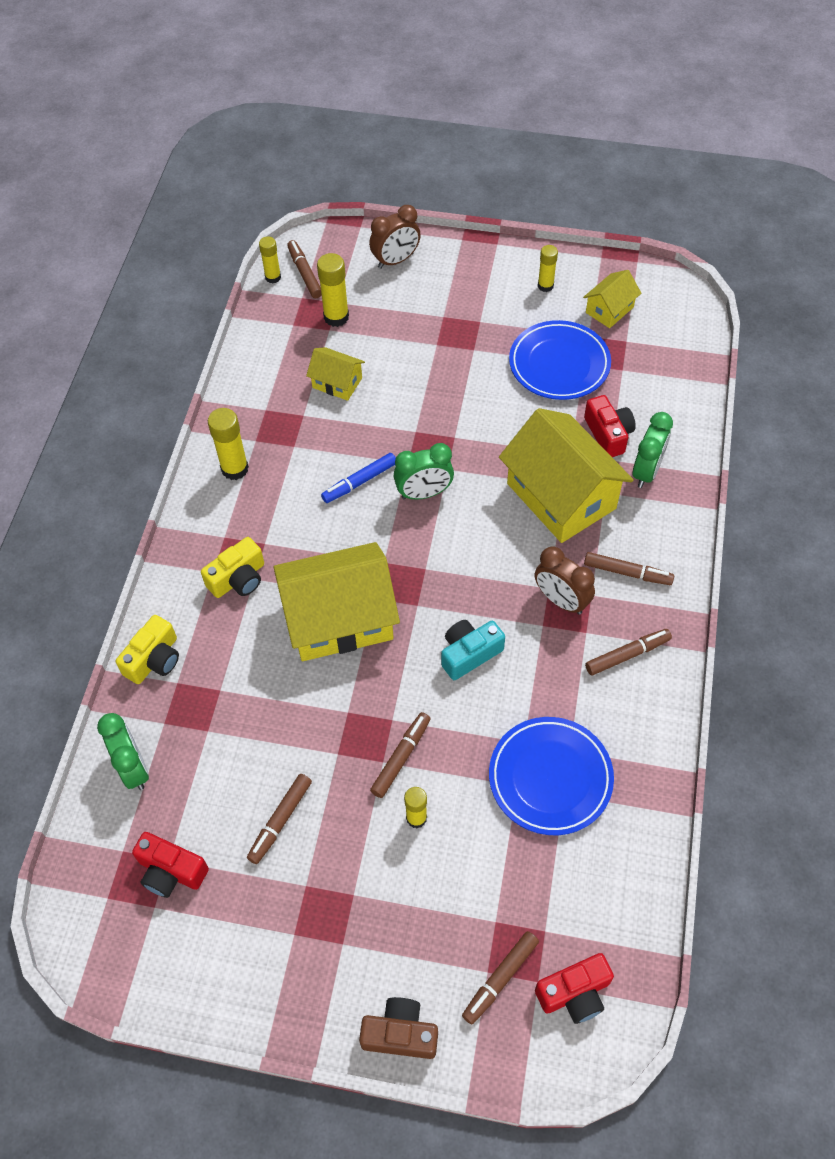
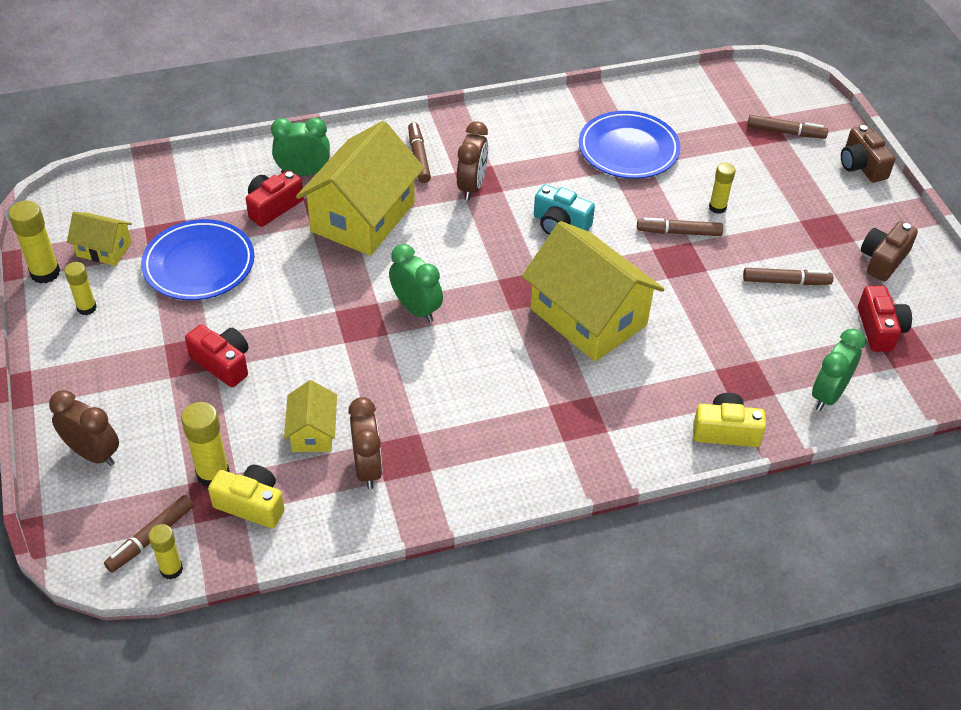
camera: 120 degrees left, 10 degrees down
yellow camera [201,537,264,598] -> yellow camera moved to [208,465,285,528]
yellow glue stick [208,408,249,480] -> yellow glue stick moved to [8,201,60,284]
blue marker [321,453,396,503] -> none
red camera [535,953,614,1024] -> red camera moved to [185,324,249,387]
brown marker [585,629,672,675] -> none
none -> brown clock [348,397,382,489]
none -> brown camera [861,221,918,282]

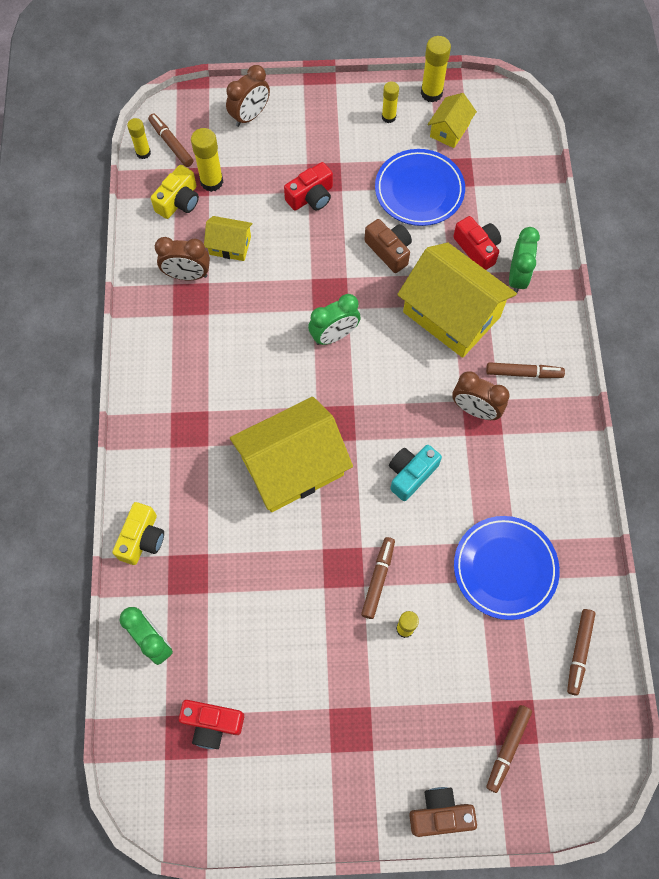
camera: 105 degrees right, 20 degrees up
brown marker [743,268,833,285] -> brown marker moved to [567,609,596,695]
brown camera [861,221,918,282] -> brown camera moved to [365,219,412,273]

